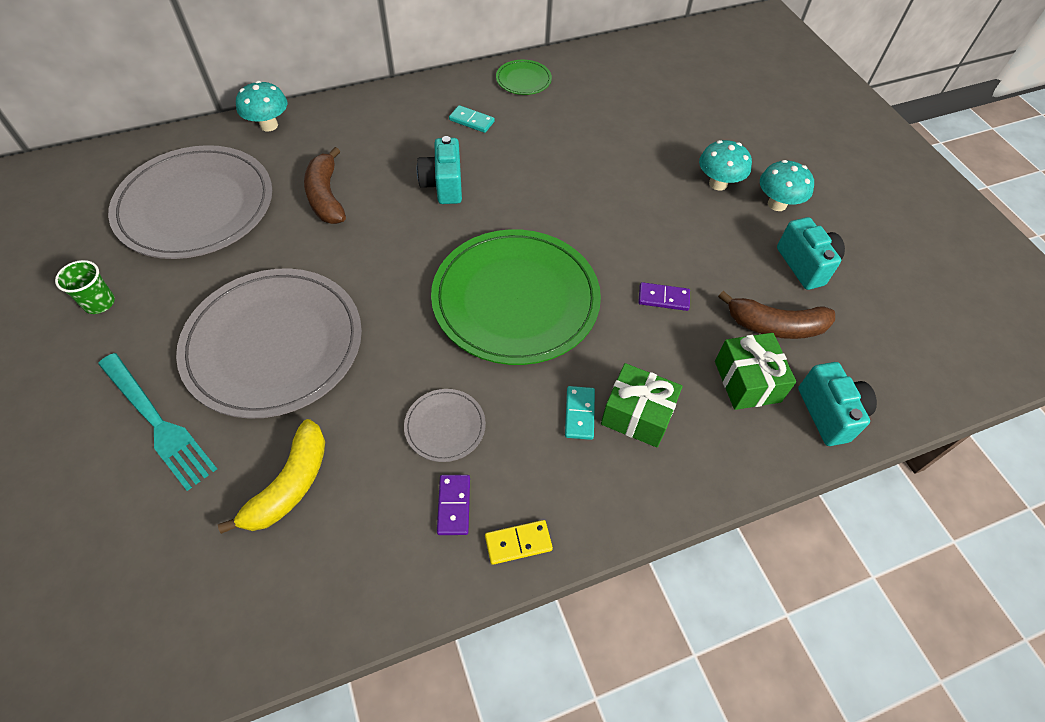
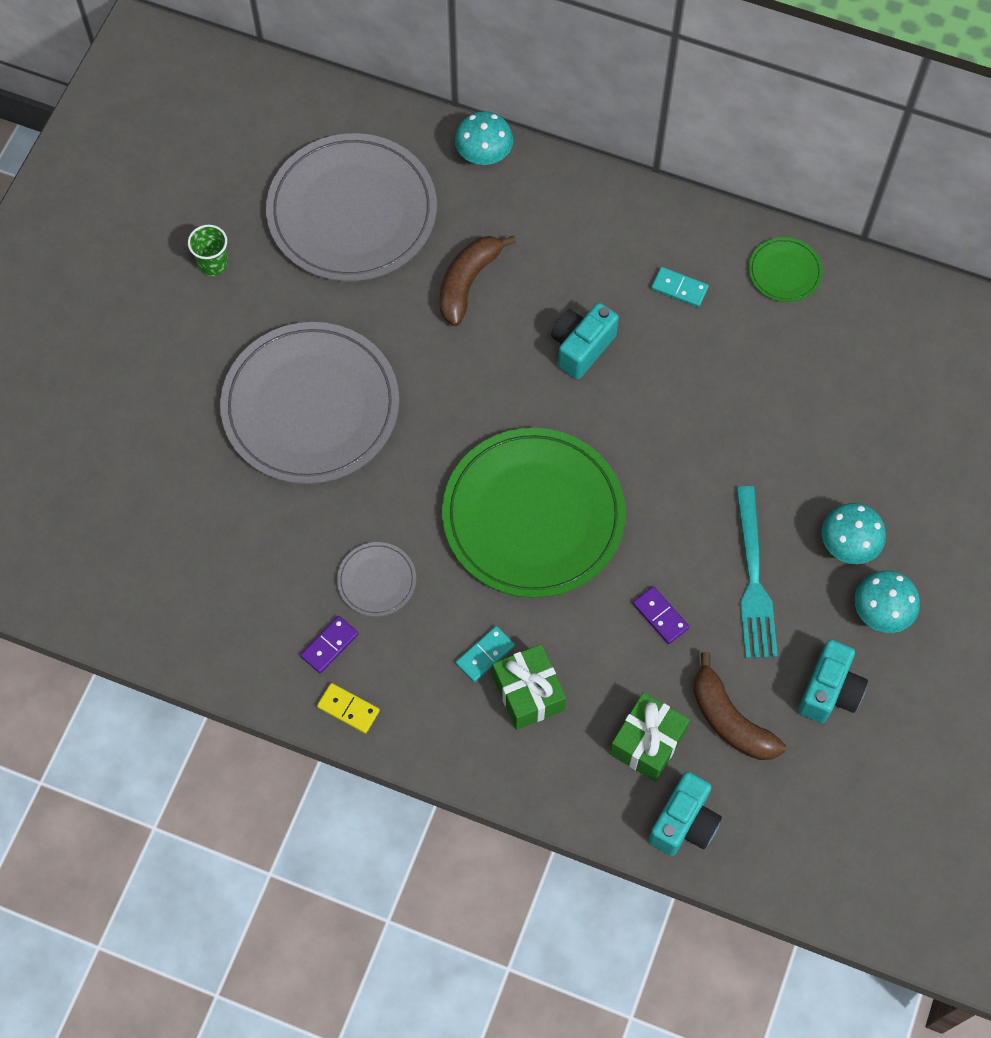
camera: 45 degrees right, 10 degrees up
turquoise fork [98,353,217,491] -> turquoise fork moved to [736,486,778,658]
yellow banana [218,419,325,534] -> none
turquoise domino [449,105,495,133] -> turquoise domino turned 45 degrees counterclockwise [651,267,709,307]

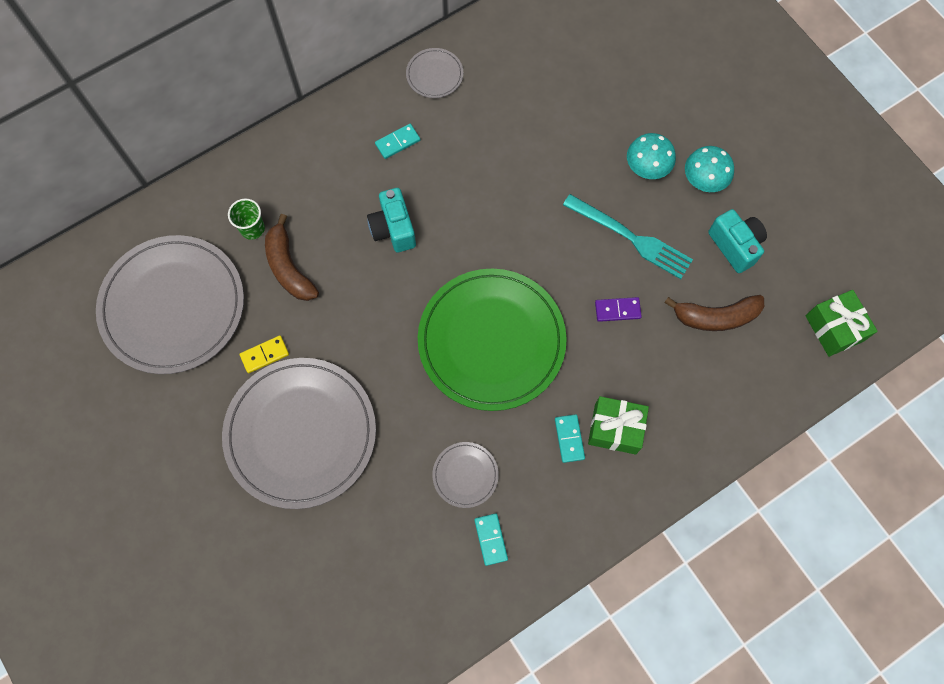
camera: 55 degrees left, 5 degrees up
green cup [188,225,228,276] -> green cup moved to [228,199,265,240]
purple domino [300,616,359,673] -> turquoise domino [474,513,508,566]
yellow domino [317,683,380,734] -> yellow domino moved to [240,336,289,373]
turquoise mushroom [455,111,513,165] -> none
green gift [610,692,690,782] -> green gift moved to [806,290,878,357]
turquoise camera [648,772,722,856] -> none
green plate [749,237,823,302] -> grey plate [406,48,463,98]

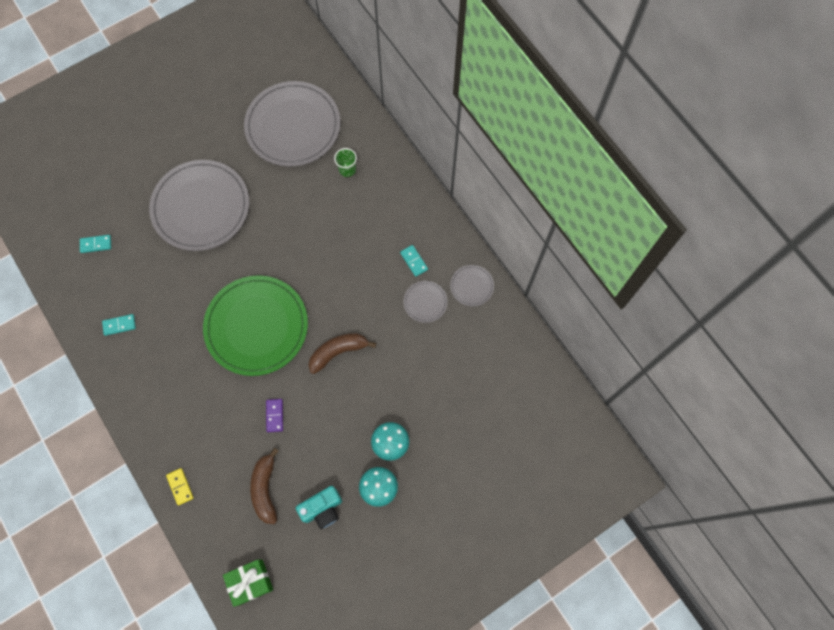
camera: 90 degrees right, 0 degrees up
yellow domino [240,336,289,373] -> yellow domino moved to [166,468,194,505]
brown banana [265,214,319,301] -> brown banana moved to [309,333,376,374]
turquoise camera [367,188,416,252] -> none
grey plate [432,442,499,508] -> grey plate moved to [403,281,448,323]
turquoise domino [555,414,585,463] -> turquoise domino moved to [80,235,111,253]
turquoise fork [563,194,693,279] -> none
green gift [588,396,649,455] -> none

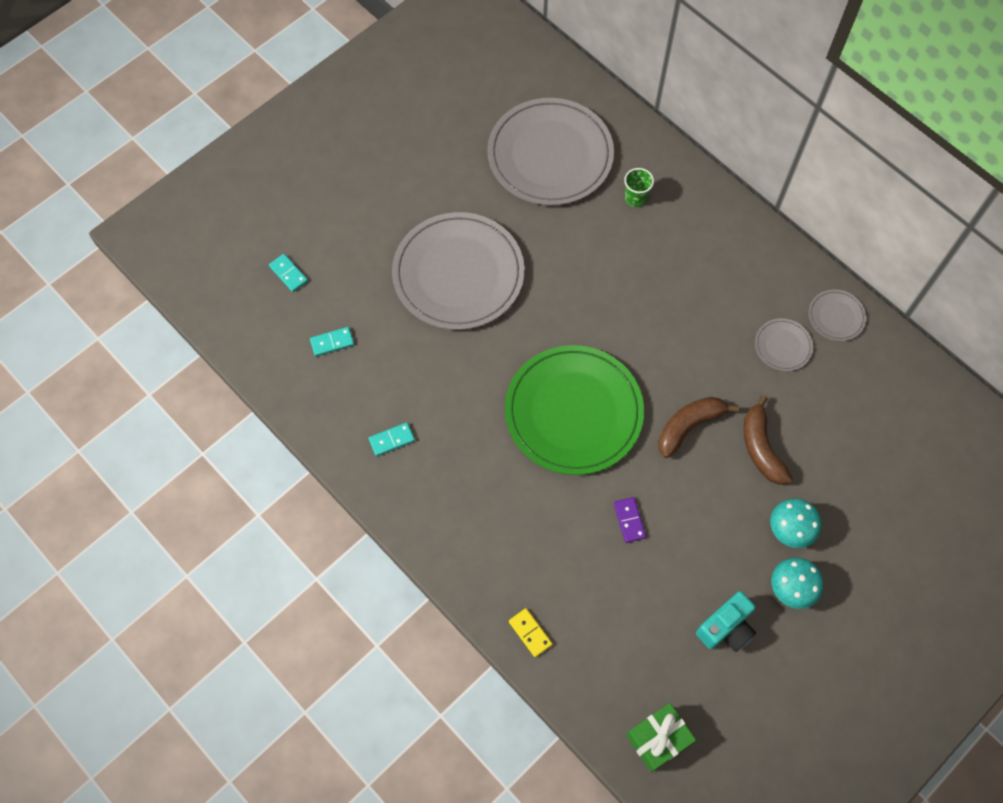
camera: 10 degrees left, 5 degrees down
brown banana [250,448,279,524] -> brown banana moved to [744,395,793,485]
turquoise domino [400,245,428,277] -> turquoise domino moved to [269,254,308,292]

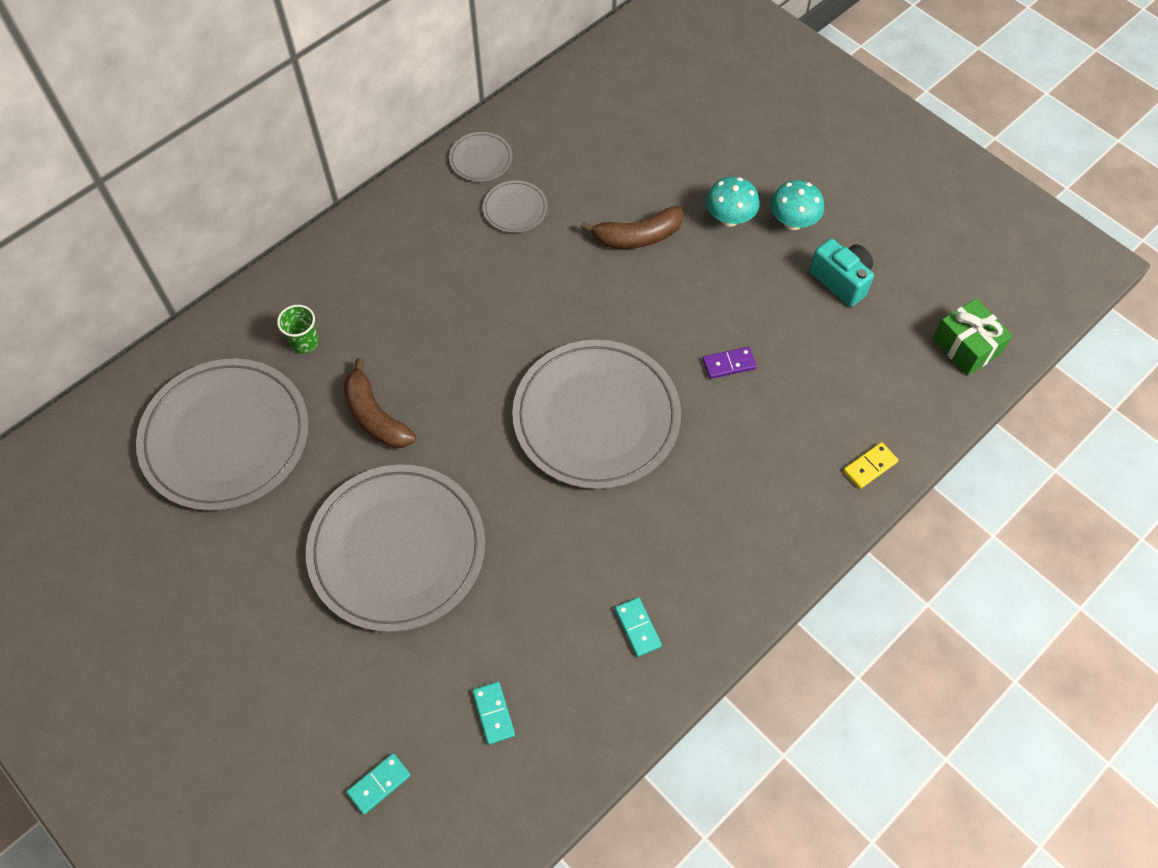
camera: 90 degrees left, 5 degrees down
green plate [505,345,644,475] -> grey plate [512,340,681,489]
brown banana [658,397,739,458] -> brown banana moved to [343,358,416,448]

